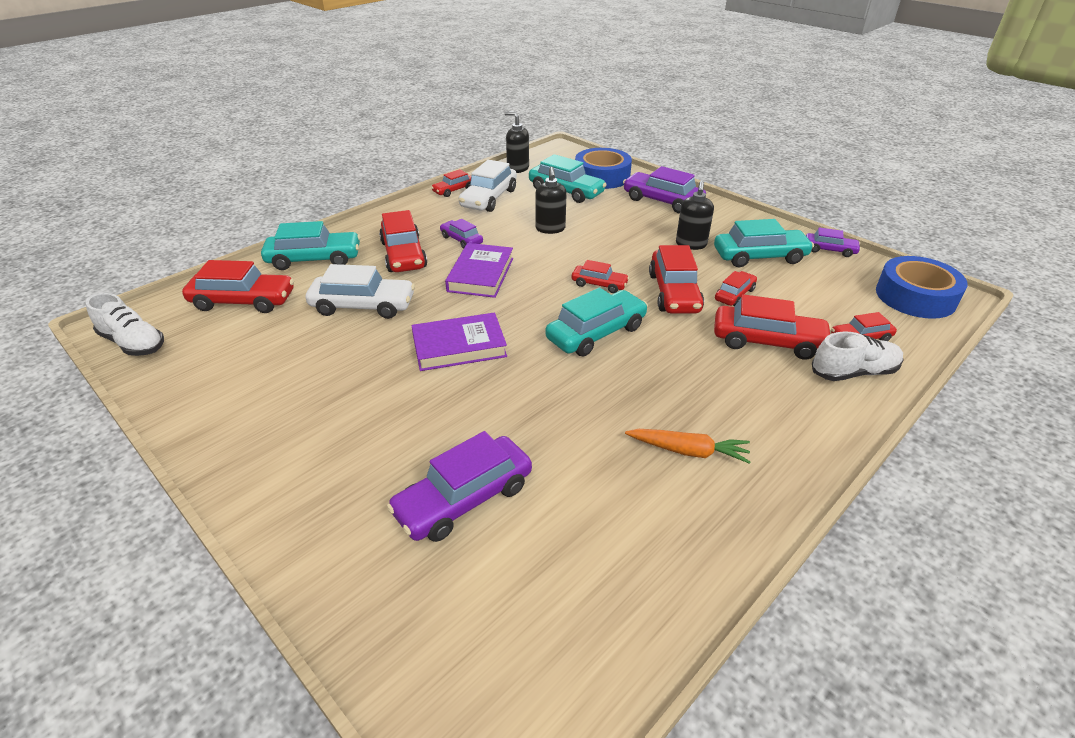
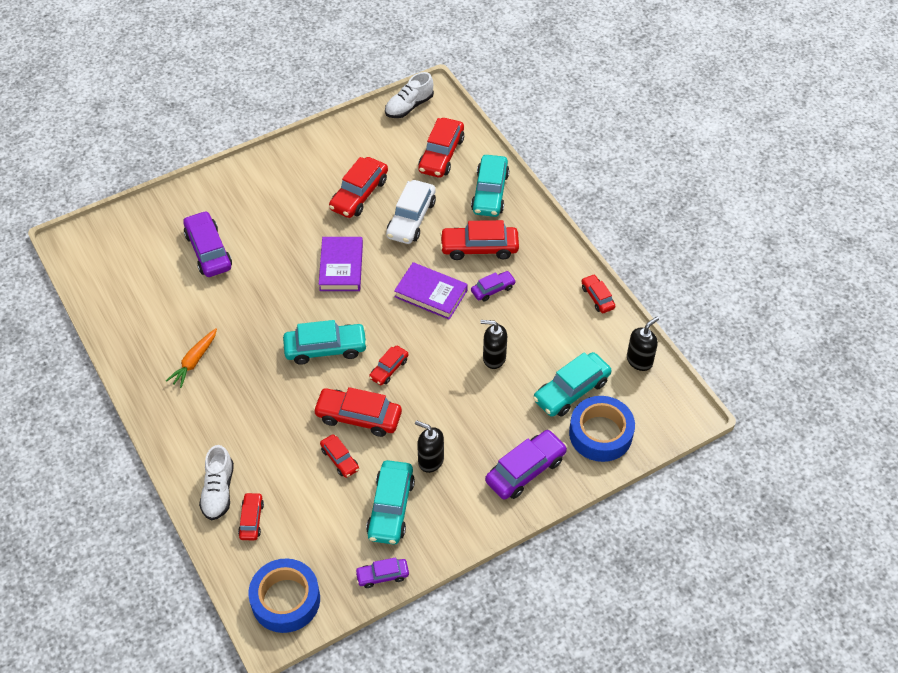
camera: 105 degrees right, 15 degrees up
white car [459,160,517,212] -> none
turquoise car [545,287,648,357] -> turquoise car turned 75 degrees counterclockwise [283,320,368,365]
red car [714,294,832,360] -> red car moved to [329,157,388,218]
purple car [806,227,861,257] -> purple car turned 45 degrees clockwise [355,557,409,588]

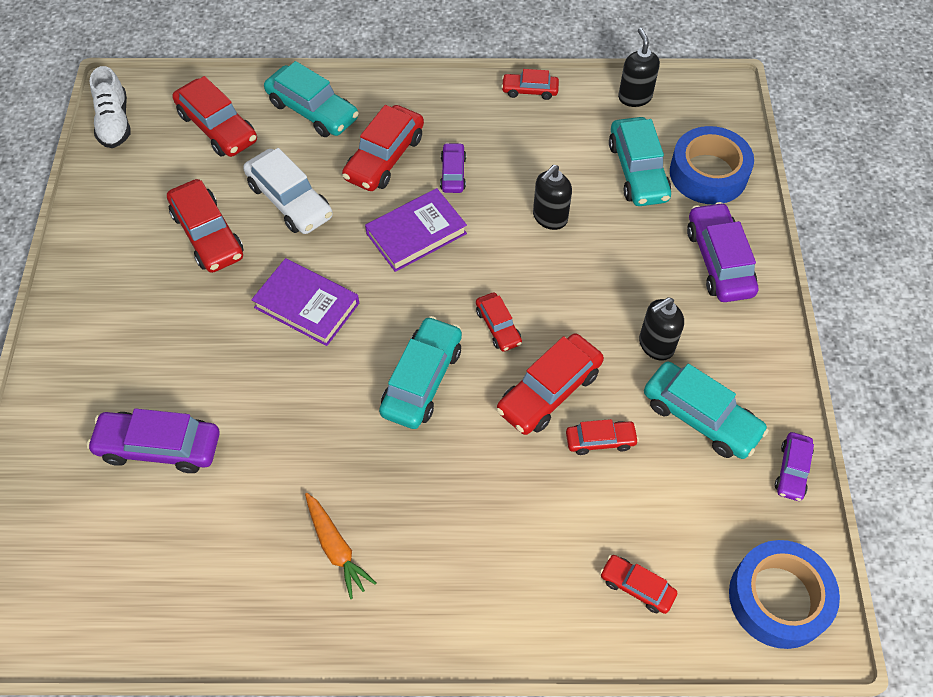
camera: 60 degrees left, 5 degrees up
white shoe [199,445,234,520] -> none

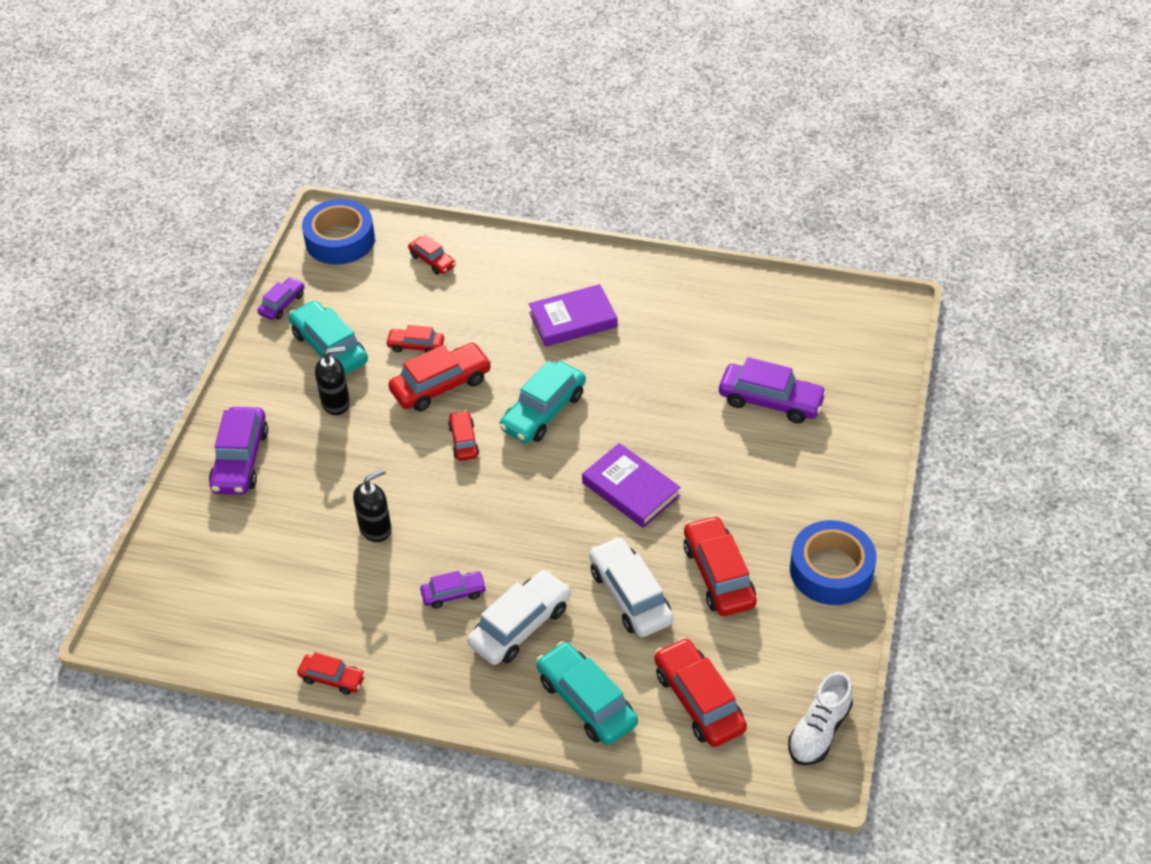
camera: 165 degrees left, 10 degrees down
white shoe [90,66,131,148] -> white shoe turned 150 degrees counterclockwise [788,671,853,766]
orange carrot [305,493,376,599] -> none
red car [342,105,424,191] -> white car [467,569,571,665]
purple book [365,188,467,272] -> purple book moved to [529,284,618,347]
purple car [440,143,466,193] -> purple car turned 120 degrees counterclockwise [420,571,487,609]
turquoise car [609,117,671,206] -> none
black soap dispenser [618,28,660,107] -> none
blue tape [670,126,754,204] -> blue tape moved to [790,520,877,605]

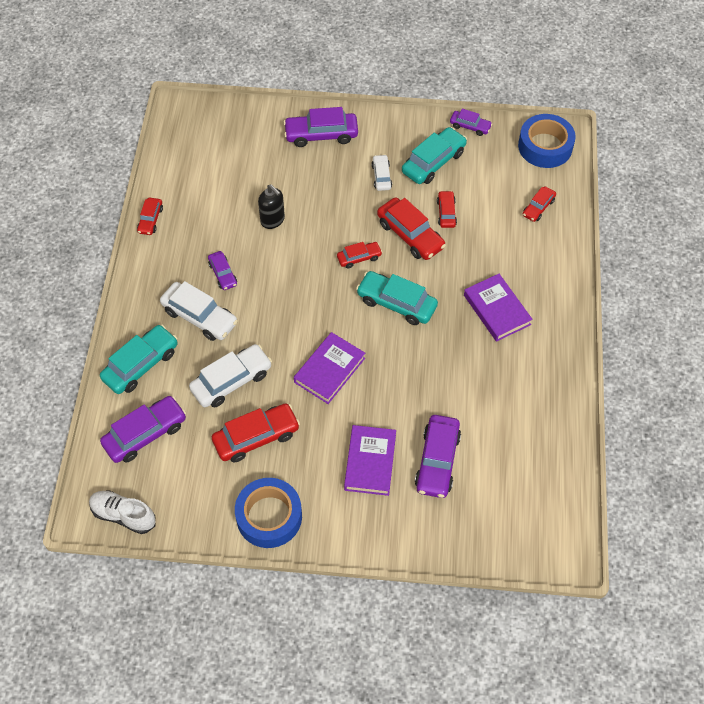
camera: 80 degrees right, 10 degrees up
black soap dispenser [315,346,350,415] -> white car [371,154,392,191]
red car [654,637,747,747] -> purple car [100,396,186,463]
none -> purple book [344,425,396,496]

